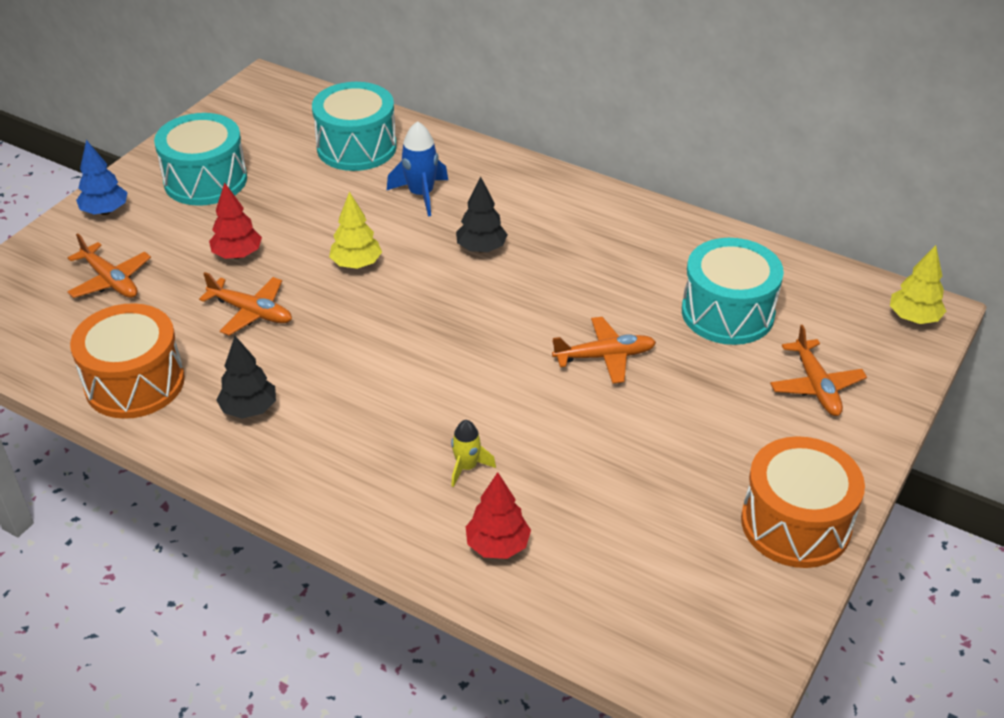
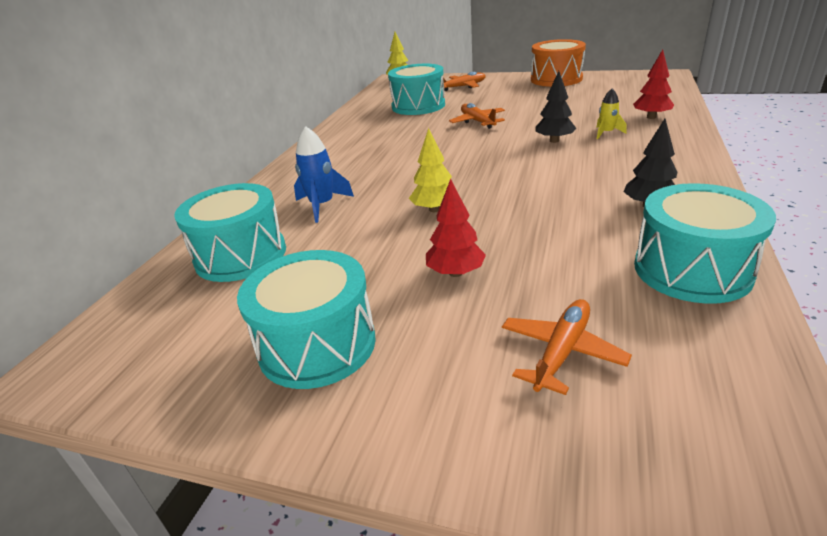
camera: 100 degrees left, 10 degrees down
orange drum [70,303,185,419] -> turquoise drum [634,183,776,304]
blue tree [76,140,128,215] -> none
orange plane [199,272,292,336] -> none
black tree [456,177,508,253] -> black tree moved to [535,71,577,143]

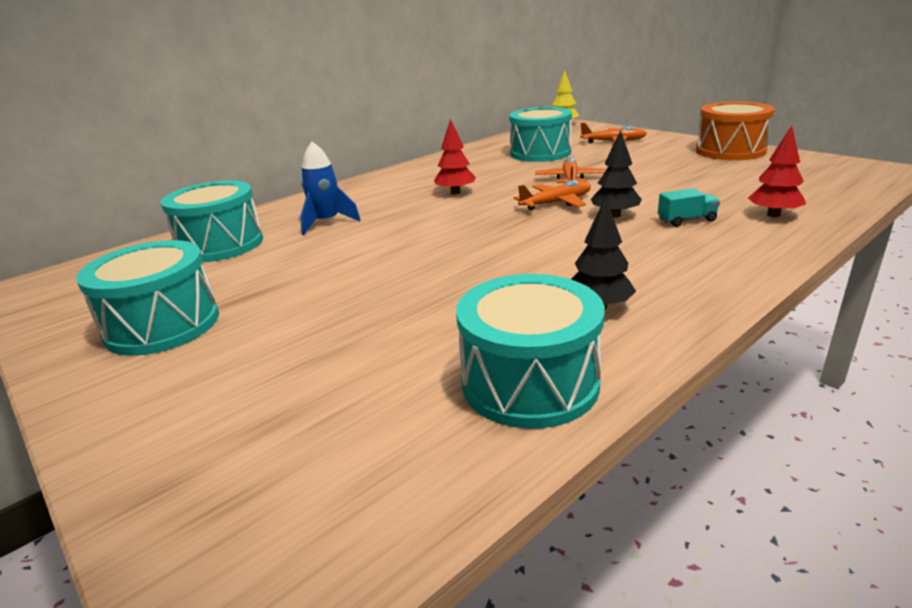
camera: 30 degrees right, 5 degrees down
yellow tree [409,128,452,212] -> none
red tree [426,179,486,277] -> red tree moved to [434,119,476,194]
orange plane [502,299,632,395] -> orange plane moved to [514,180,591,210]
yellow rocket [596,89,627,139] -> turquoise truck [658,188,720,227]

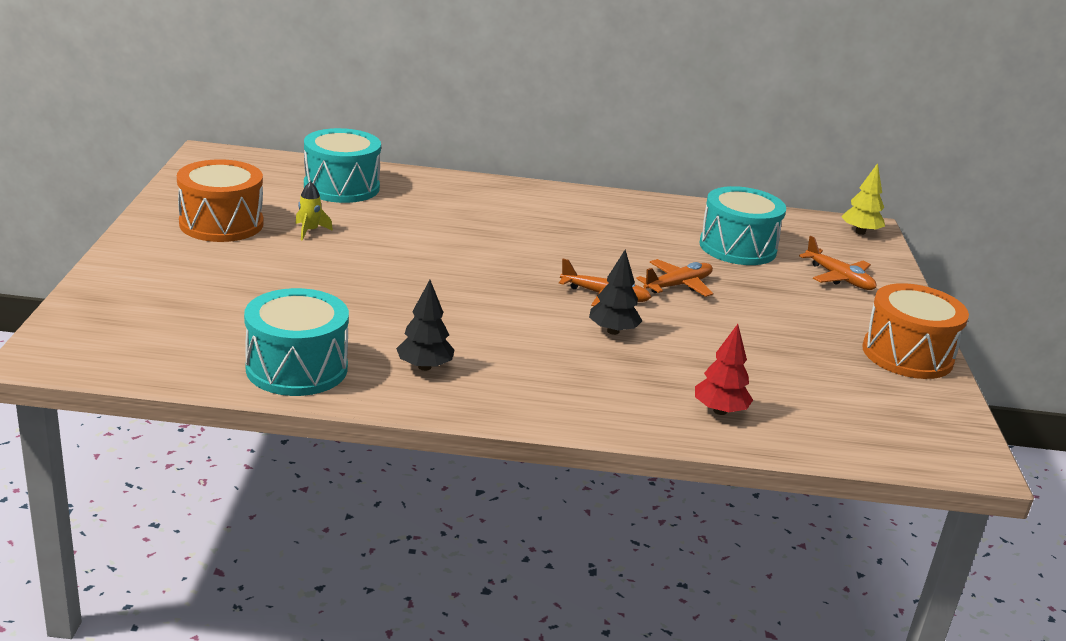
camera: 40 degrees right, 0 degrees up
turquoise drum [76,240,219,356] -> orange drum [177,159,263,242]
blue rocket [300,142,361,235] -> none
red tree [434,119,476,194] -> none
turquoise truck [658,188,720,227] -> none
none -> yellow rocket [295,181,333,241]

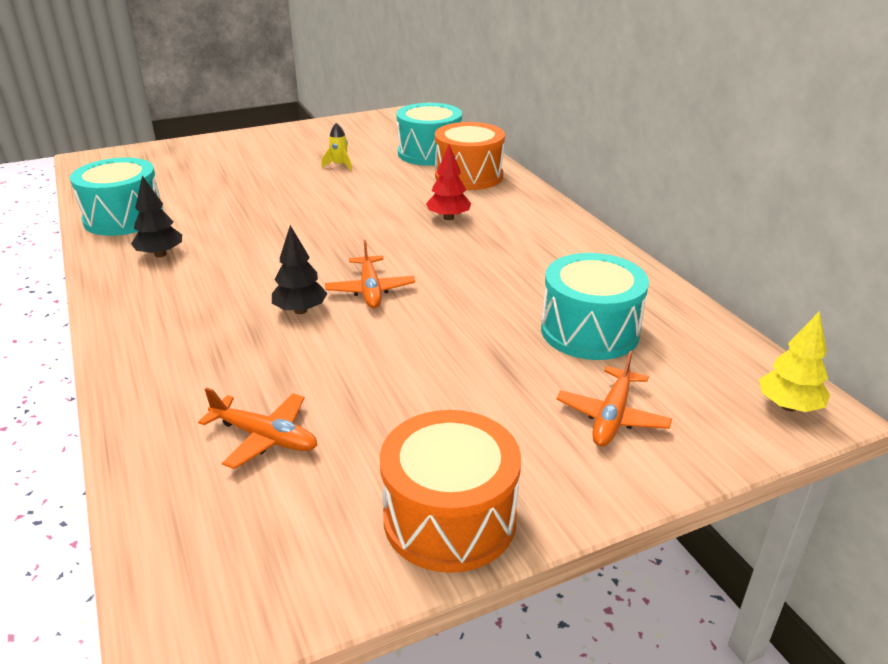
camera: 65 degrees right, 5 degrees up
orange drum [177,159,263,242] -> orange drum moved to [435,122,505,190]
orange plane [636,259,713,297] -> orange plane moved to [198,387,317,469]
red tree [695,324,753,415] -> red tree moved to [426,145,471,220]

